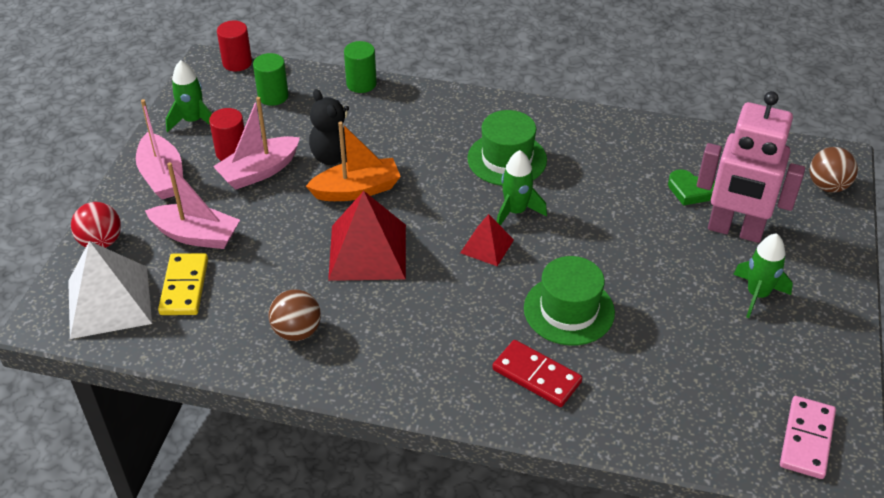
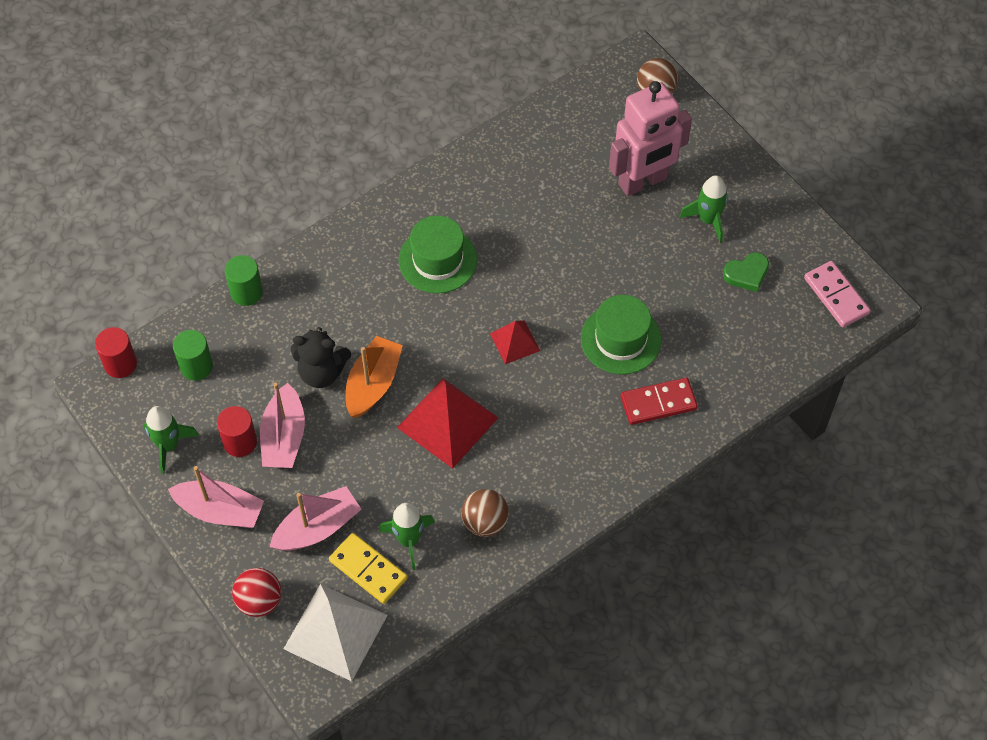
camera: 50 degrees left, 15 degrees up
green rocket [497,150,547,226] -> green rocket moved to [379,503,435,570]
green heart [668,169,715,206] -> green heart moved to [723,252,769,292]

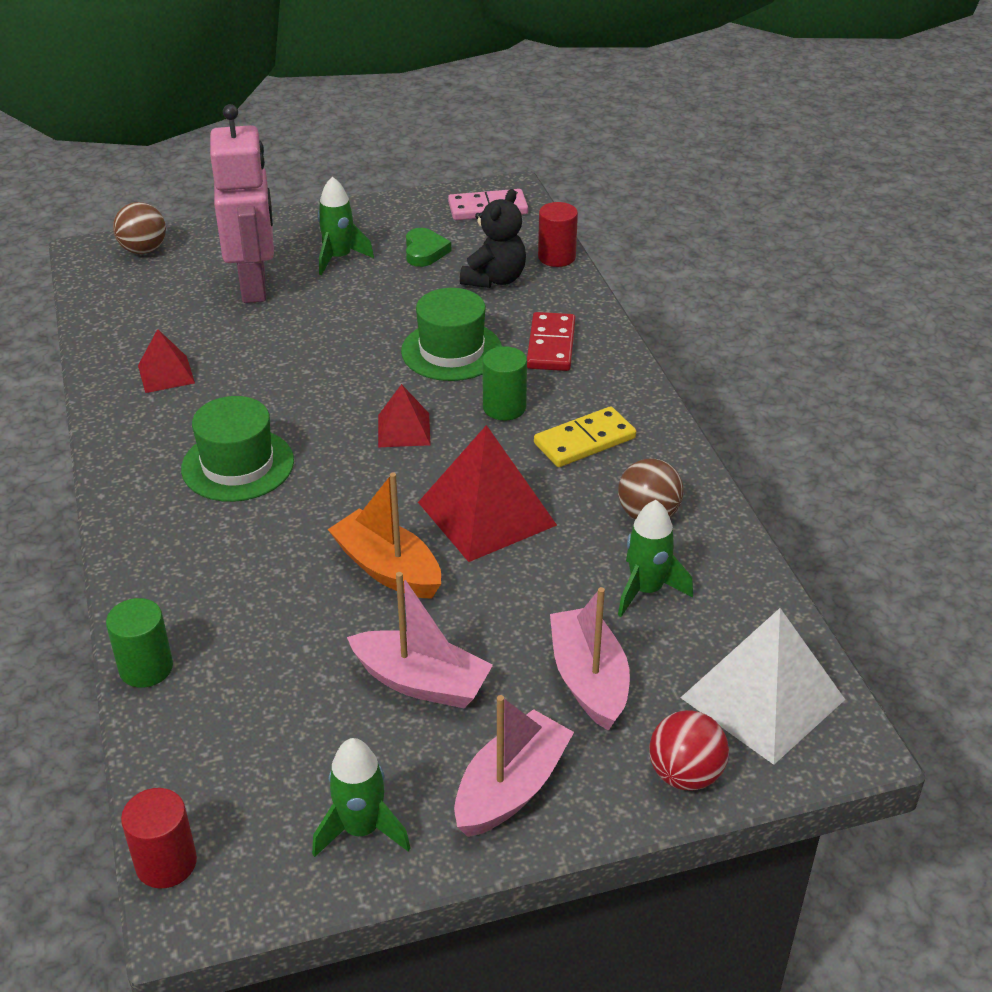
camera: 70 degrees left, 20 degrees down
green cylinder [173,330,213,381] -> green cylinder moved to [482,346,527,421]
red cylinder [217,406,257,457] -> red cylinder moved to [538,202,578,267]
black teddy bear [291,327,351,388] -> black teddy bear moved to [460,189,526,288]
yellow domino [329,533,407,604] -> yellow domino moved to [534,406,636,467]
none -> red pyramid [138,329,195,393]

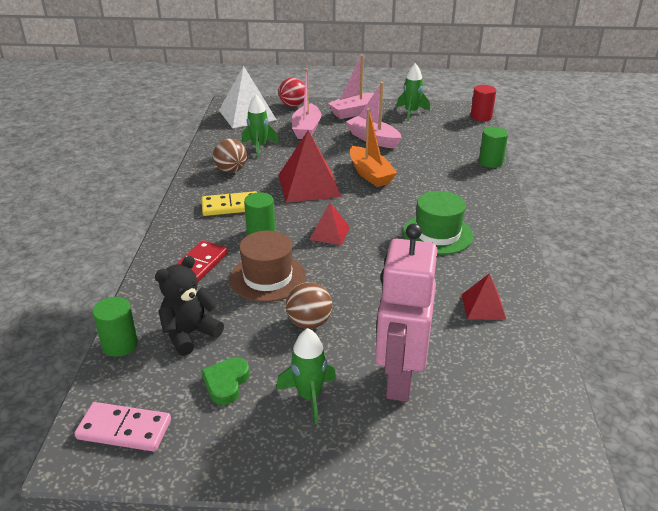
camera: 160 degrees left, 5 degrees down
brown ball [113,202,166,254] -> brown ball moved to [286,282,332,329]
green hat [401,288,502,381] -> brown hat [230,231,306,302]
red cylinder [538,202,578,267] -> green cylinder [92,297,138,357]

